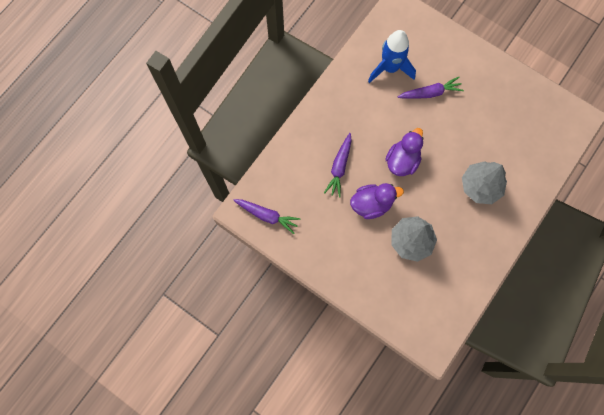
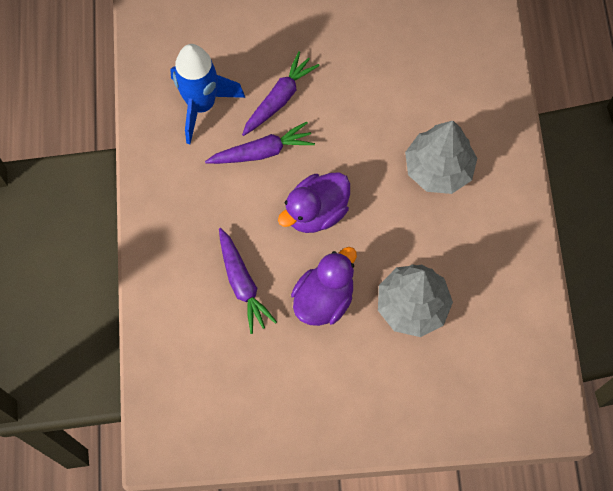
camera: 40 degrees left, 5 degrees down
purple carrot [233,199,301,234] -> purple carrot moved to [205,122,315,164]
purple duck [385,128,424,176] -> purple duck turned 120 degrees counterclockwise [278,172,350,233]

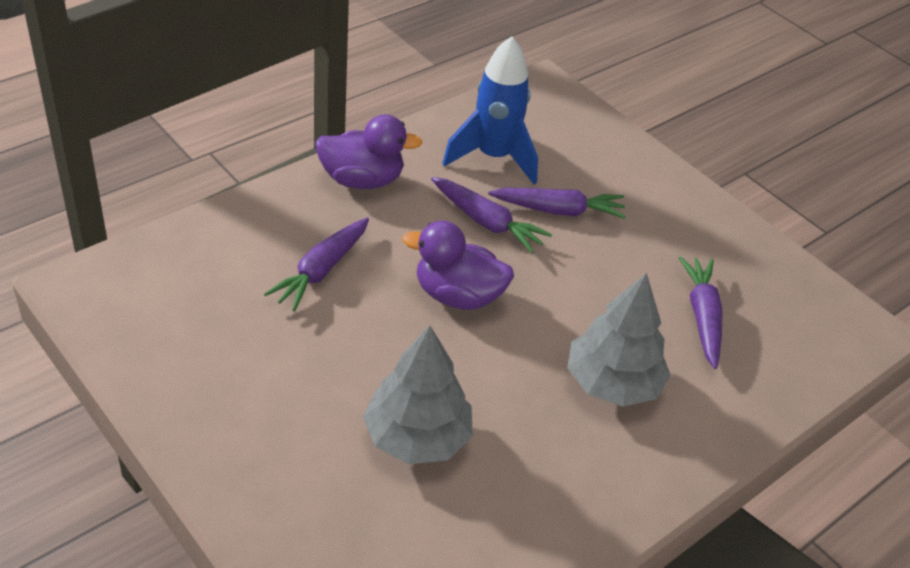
camera: 50 degrees right, 25 degrees down
purple duck [291,247,357,326] -> purple duck moved to [315,114,423,189]
none -> purple carrot [679,256,723,369]

